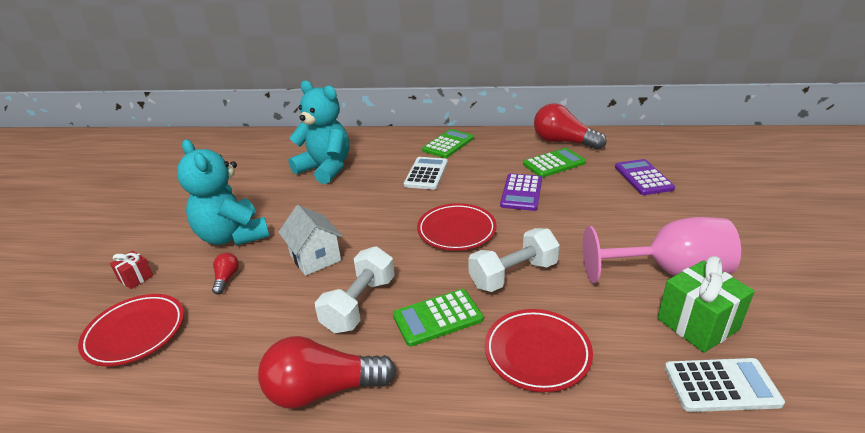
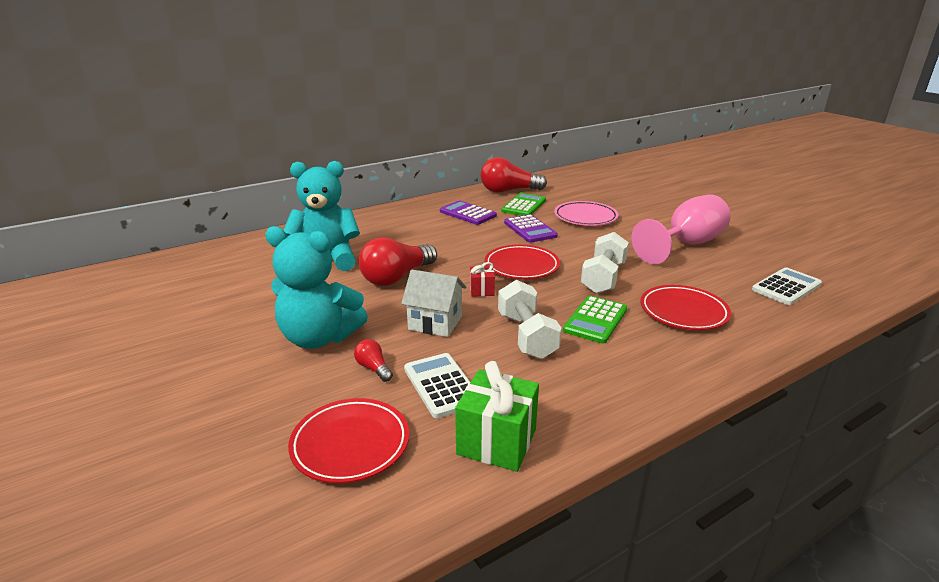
camera: 40 degrees left, 5 degrees down
red gift [110,251,153,289] -> red gift moved to [470,262,495,297]
red light bulb [258,336,397,409] -> red light bulb moved to [359,237,437,286]
white calculator [404,157,448,190] -> white calculator moved to [404,353,471,418]
green calculator [422,129,474,158] -> none
purple calculator [615,159,675,195] -> purple calculator moved to [440,201,497,225]
green gift [657,256,755,353] -> green gift moved to [455,361,539,472]
none -> pink plate [554,201,619,226]

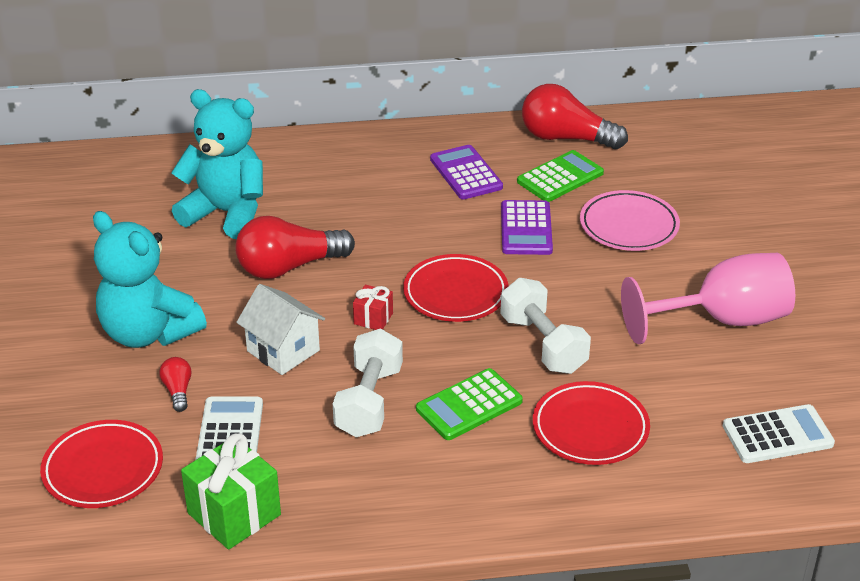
camera: 25 degrees right, 10 degrees up
white dumbbell [581,232,629,294] -> white dumbbell turned 75 degrees counterclockwise [500,278,591,374]

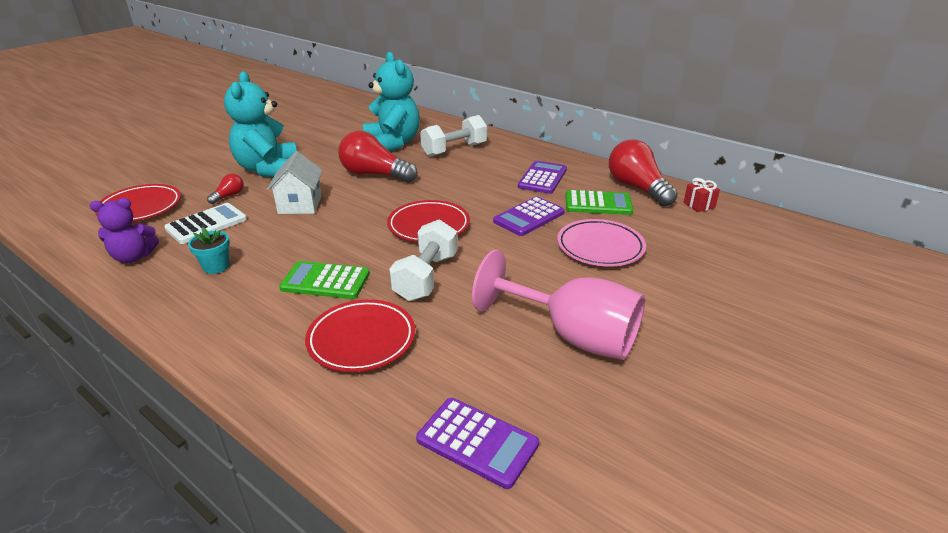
camera: 45 degrees right, 5 degrees down
green gift [181,433,281,550] -> purple teddy bear [89,198,159,263]
white dumbbell [333,329,403,437] -> white dumbbell moved to [420,115,487,157]
red gift [353,285,393,330] -> red gift moved to [683,178,720,212]
white calculator [723,404,835,463] -> purple calculator [416,398,539,489]
none -> turquoise flower pot [188,227,230,274]

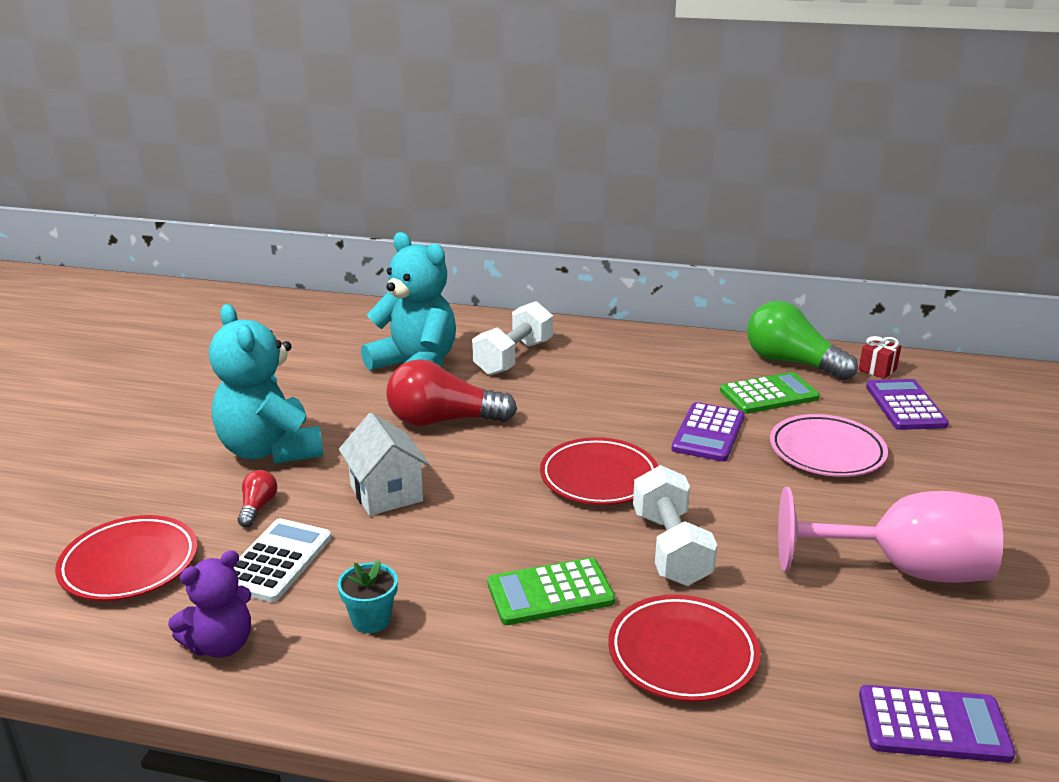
camera: 25 degrees left, 5 degrees down
purple calculator [518,161,567,194] -> purple calculator moved to [866,379,949,430]
red light bulb [609,139,678,206] -> green light bulb [747,301,858,380]

